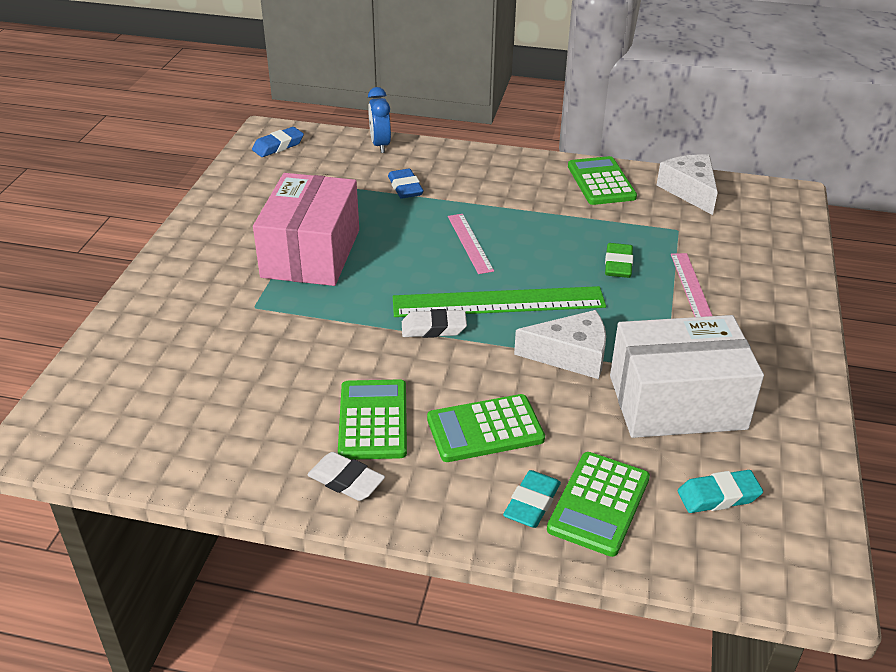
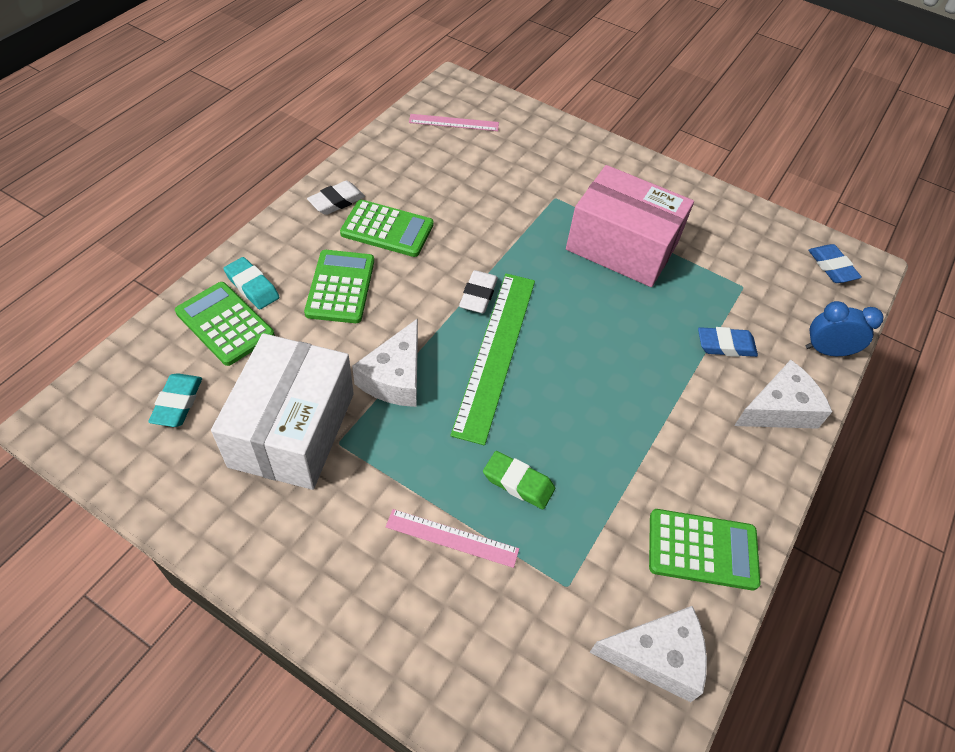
camera: 105 degrees right, 15 degrees up
pink ruler [448,214,494,274] -> pink ruler moved to [409,114,499,131]
none -> white cheese [734,360,832,429]

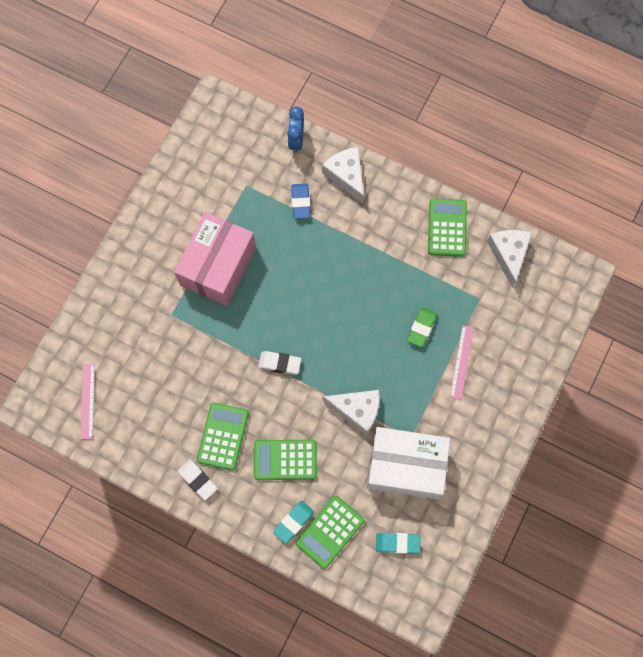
camera: 90 degrees left, 20 degrees up
green ruler [451,273,535,445] -> none
blue eraser [808,244,862,283] -> none

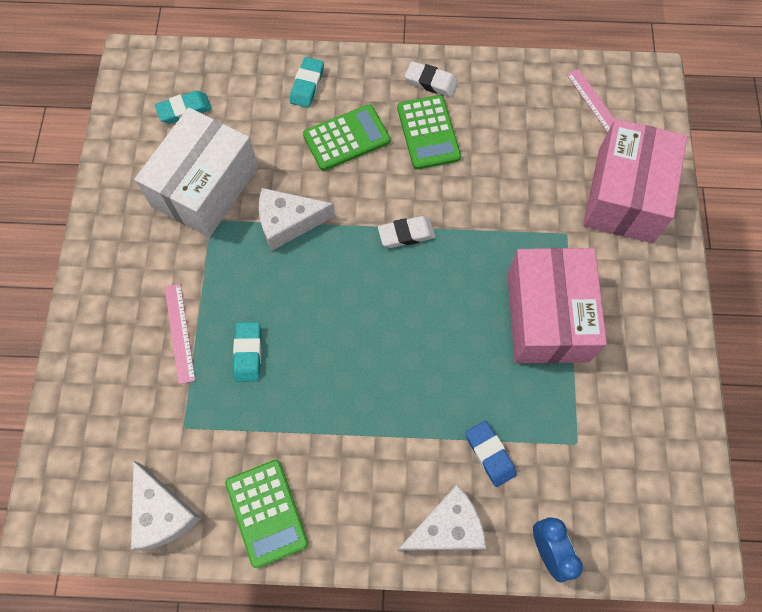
camera: 155 degrees right, 5 degrees down
green calculator [295,495,365,569] -> none
white cheese [322,147,364,203] -> white cheese turned 60 degrees counterclockwise [397,485,486,551]
white box [367,427,450,499] -> white box turned 45 degrees counterclockwise [134,107,258,237]
green eraser [407,307,437,347] -> turquoise eraser [233,322,262,382]
none -> pink box [583,119,687,243]

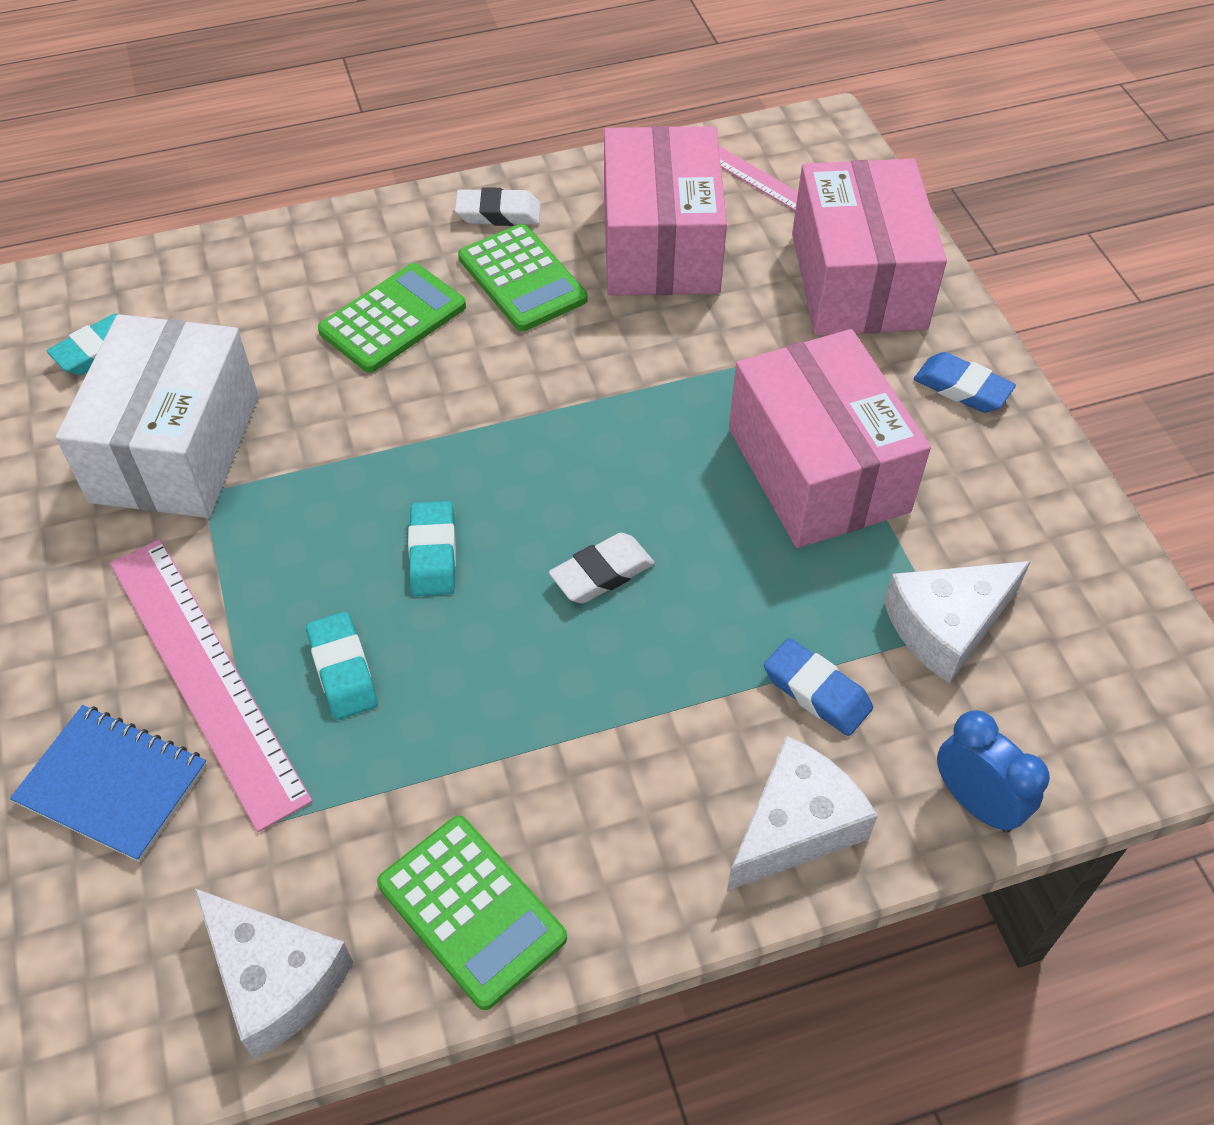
camera: 20 degrees left, 15 degrees down
pink ruler [165,284,196,384] -> pink ruler [110,539,313,832], size x1.87
white cheese [259,188,335,251] -> white cheese moved to [884,561,1031,683]
turquoise eraser [290,57,324,108] -> turquoise eraser moved to [408,501,456,596]
white eraser [378,216,436,248] -> white eraser moved to [549,533,655,603]
none -> blue notebook [10,705,207,862]
none -> pink box [604,126,727,296]
none -> blue eraser [914,352,1016,413]

